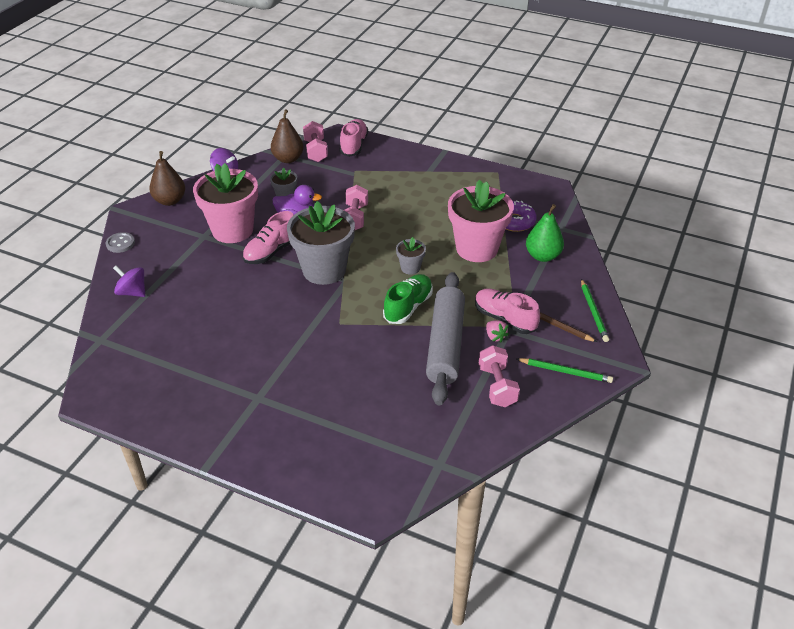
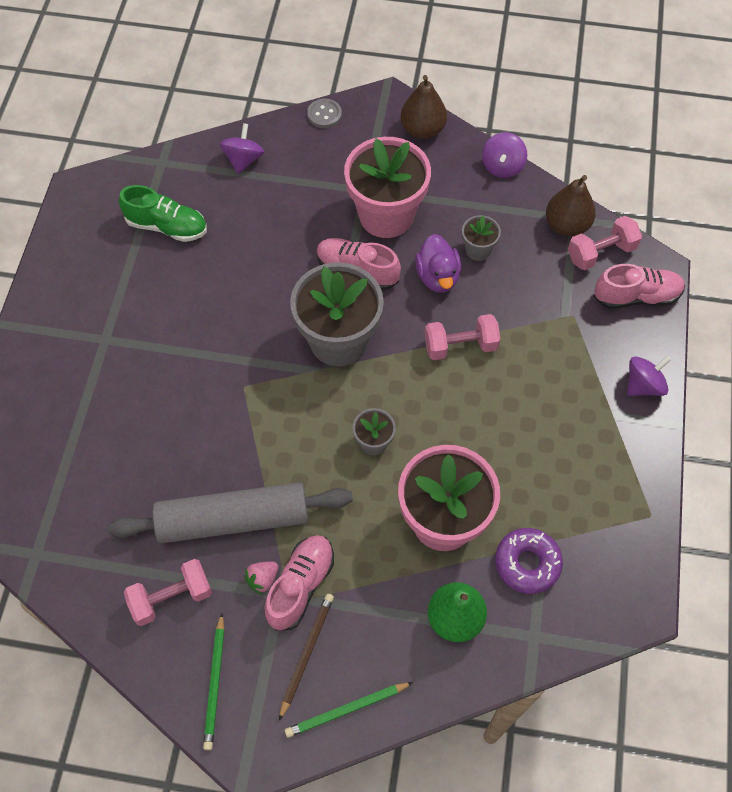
camera: 75 degrees right, 20 degrees up
green shoe [383,274,433,324] -> green shoe moved to [119,185,207,242]
none -> purple spinning top [627,355,671,396]

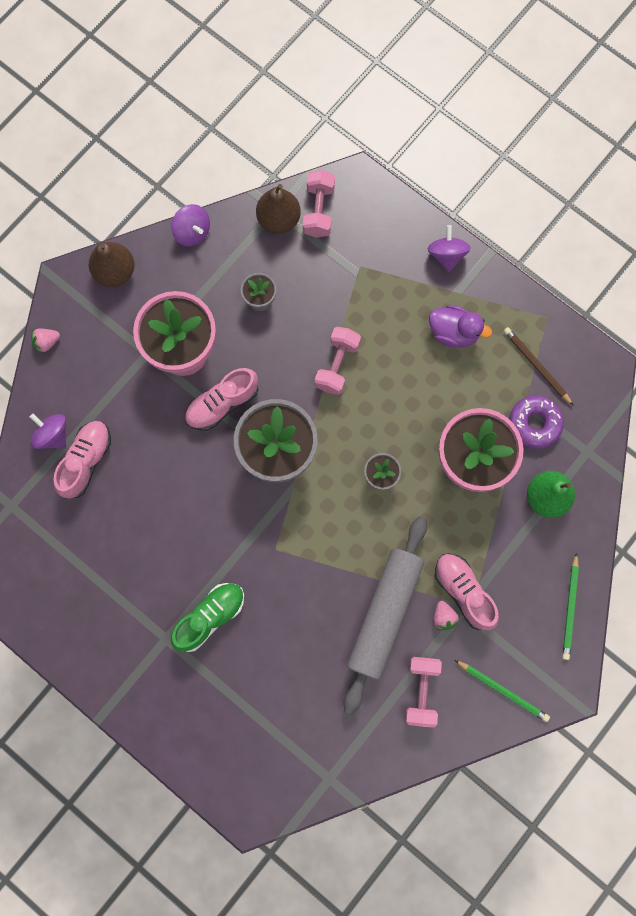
camera: 60 degrees left, 15 degrees up
green shoe [119,185,207,242] -> green shoe moved to [171,583,244,652]
brown pencil [279,594,334,721] -> brown pencil moved to [504,327,574,406]
grey button [307,98,342,128] -> pink strawberry [31,328,60,353]
purple duck [415,234,461,293] -> purple duck moved to [429,305,492,348]
pink shoe [594,264,685,309] -> pink shoe moved to [54,421,111,499]

